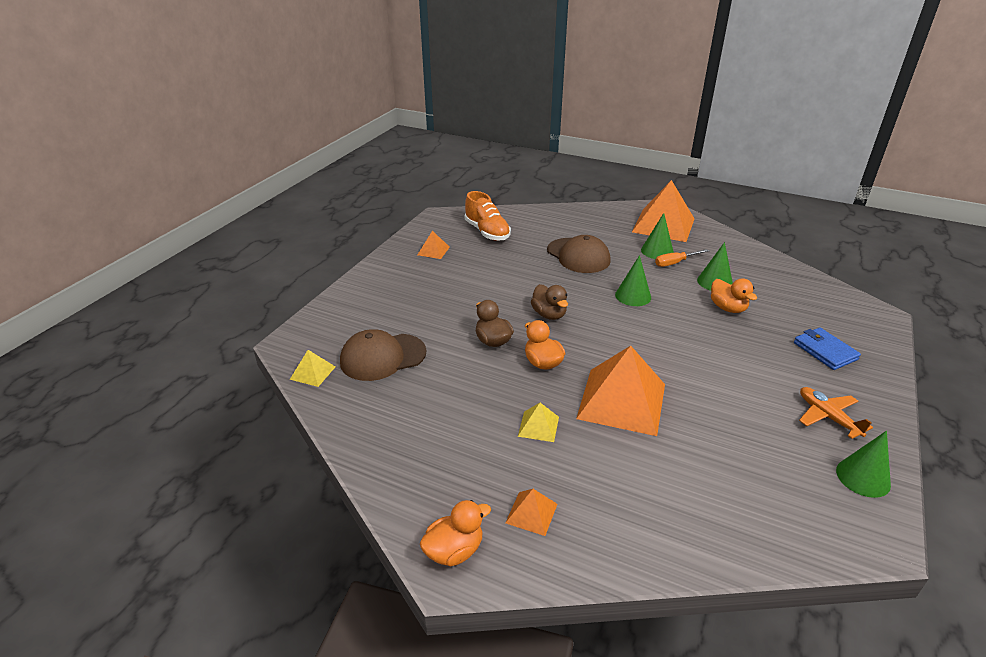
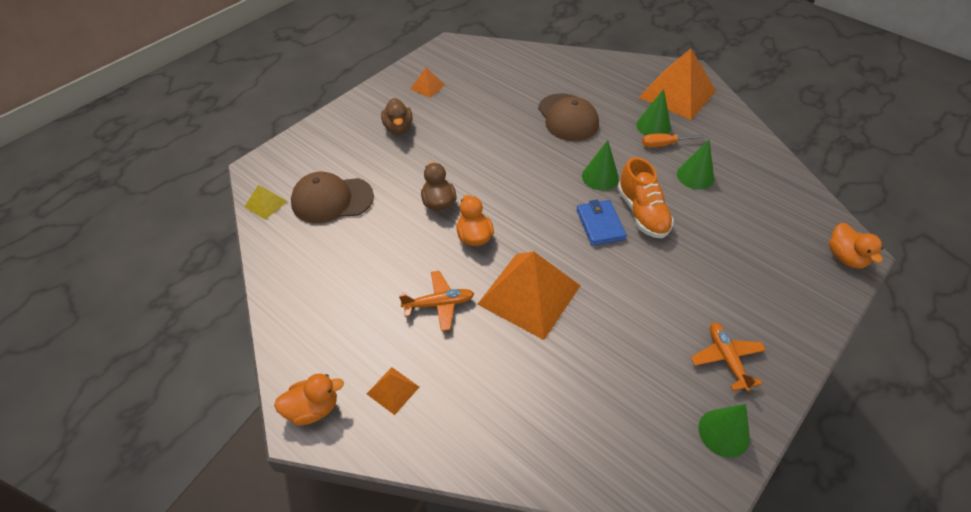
camera: 15 degrees right, 15 degrees up
orange shoe [465,191,511,241] -> orange shoe moved to [617,157,674,238]
yellow pyramid [518,403,559,442] -> orange plane [399,271,474,331]
brown duck [531,284,568,320] -> brown duck moved to [381,98,413,135]
orange duck [711,278,757,313] -> orange duck moved to [829,223,883,268]
blue wallet [794,328,861,370] -> blue wallet moved to [576,200,627,246]

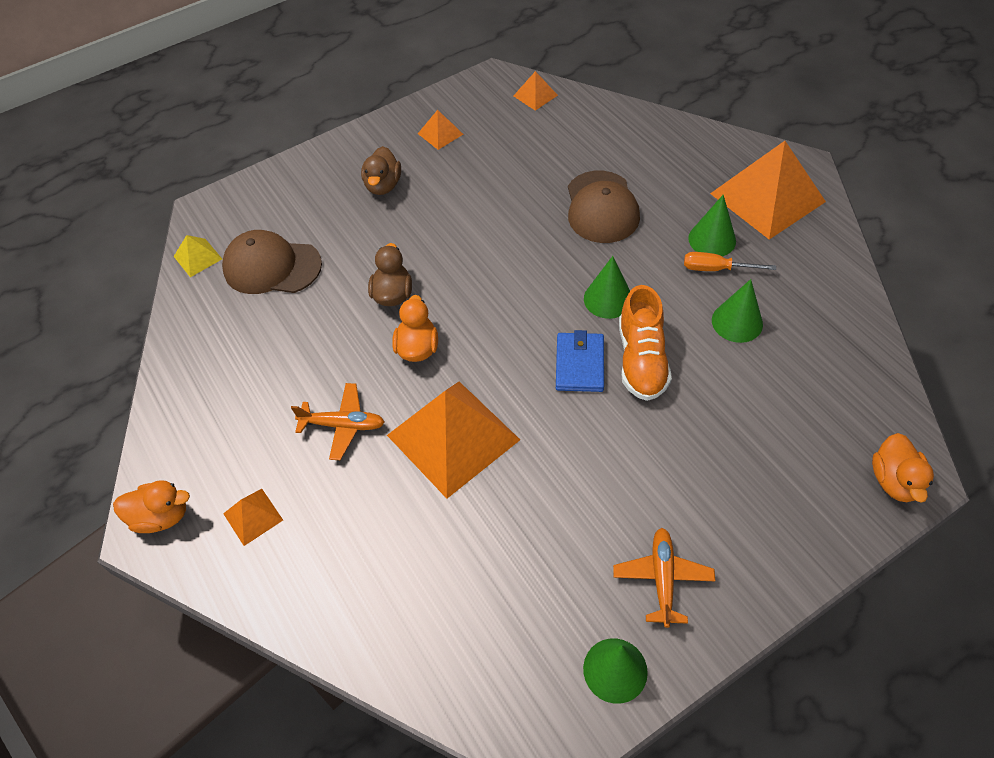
camera: 20 degrees right, 5 degrees up
none -> orange pyramid [514,71,558,111]

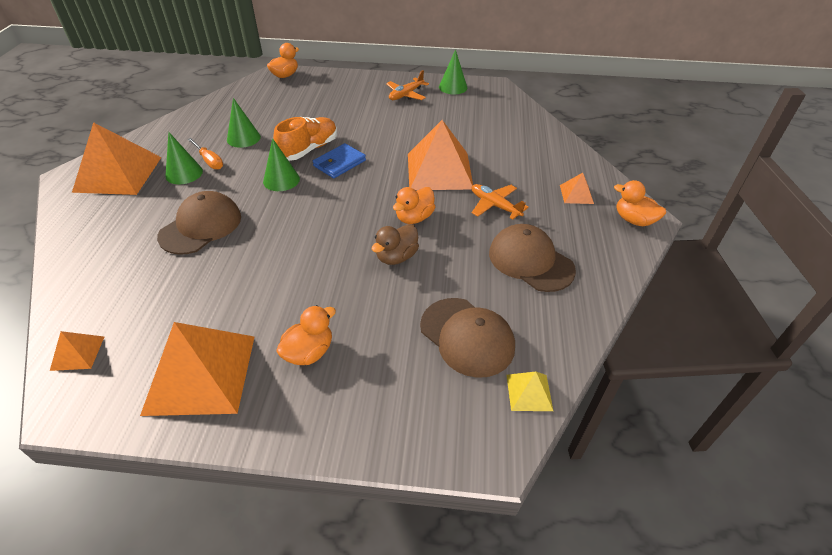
camera: 145 degrees left, 10 degrees down
brown duck [361,146,401,195] -> orange duck [276,305,336,365]
orange pyramid [418,110,463,150] -> orange pyramid [140,322,254,416], size x2.24
none -> brown cap [489,224,576,292]

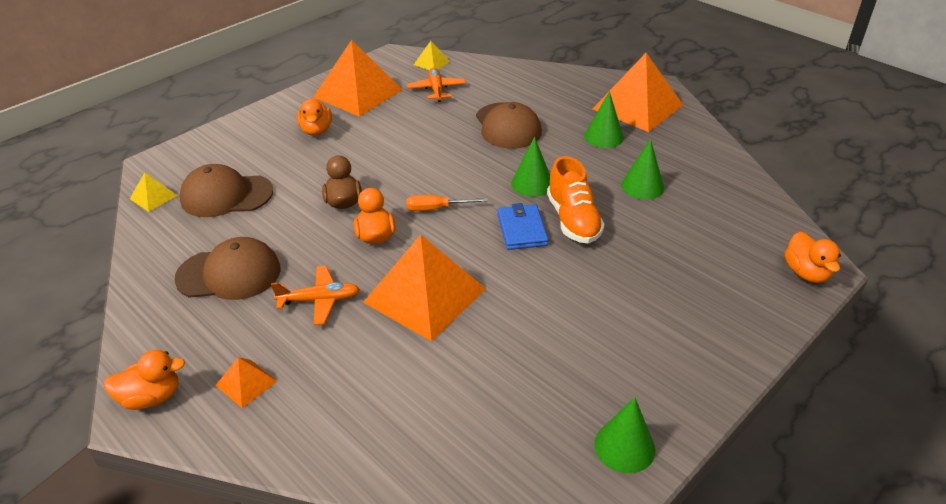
camera: 130 degrees right, 5 degrees down
orange pyramid [50,331,104,371] -> yellow pyramid [414,41,450,70]
orange screwdriver [187,138,223,170] -> orange screwdriver moved to [406,195,488,211]
orange plane [386,70,429,100] -> orange plane moved to [407,68,466,102]

